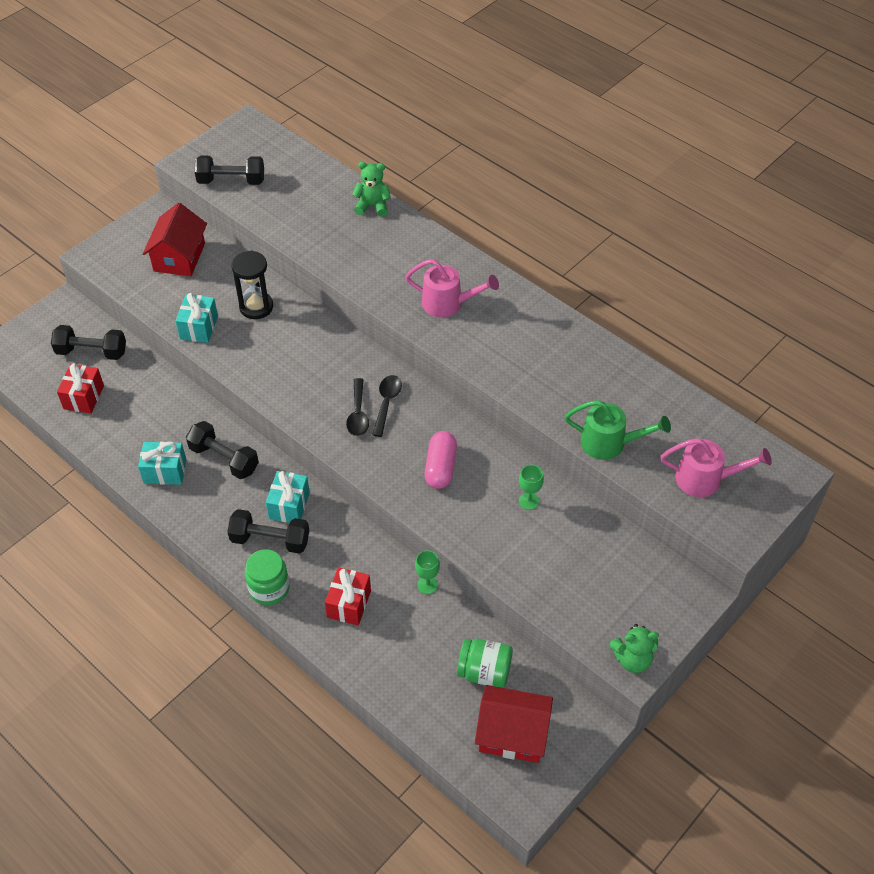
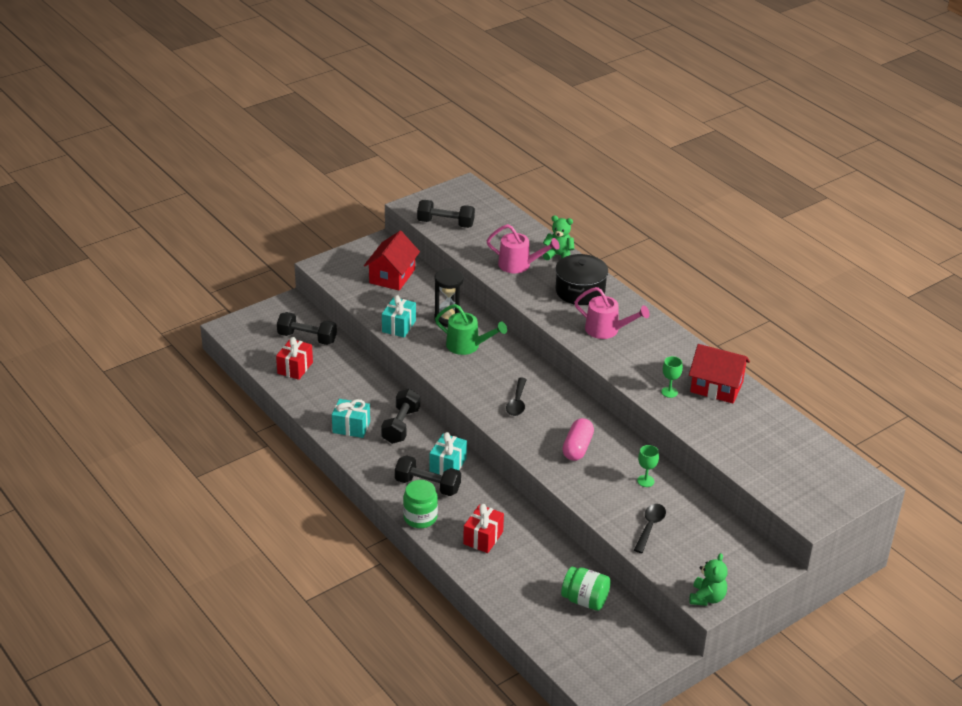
camera: 10 degrees right, 15 degrees down
black dumbbell [186,421,259,479] -> black dumbbell turned 60 degrees clockwise [381,389,420,444]
black spoon [372,375,402,437] -> black spoon moved to [634,504,666,553]
green goblet [415,550,440,594] -> green goblet moved to [661,356,683,398]
red house [475,685,553,763] -> red house moved to [689,344,750,403]
green watering can [565,400,671,460] -> green watering can moved to [435,304,507,355]
green teddy bear [609,624,659,673] -> green teddy bear turned 75 degrees counterclockwise [689,553,728,606]
pink watering can [661,438,772,497] -> pink watering can moved to [487,224,560,273]
none -> black pot [555,254,608,305]

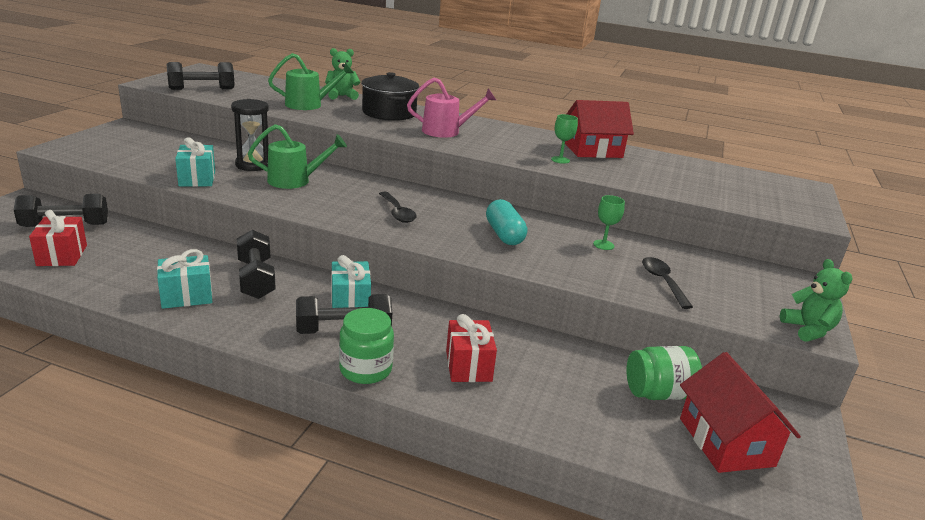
camera: 35 degrees left, 10 degrees down
red house [364,231,420,291] -> red house moved to [680,352,801,473]
pink watering can [487,224,560,273] -> green watering can [268,53,354,110]
pink capsule [562,418,594,461] -> turquoise capsule [486,199,527,245]

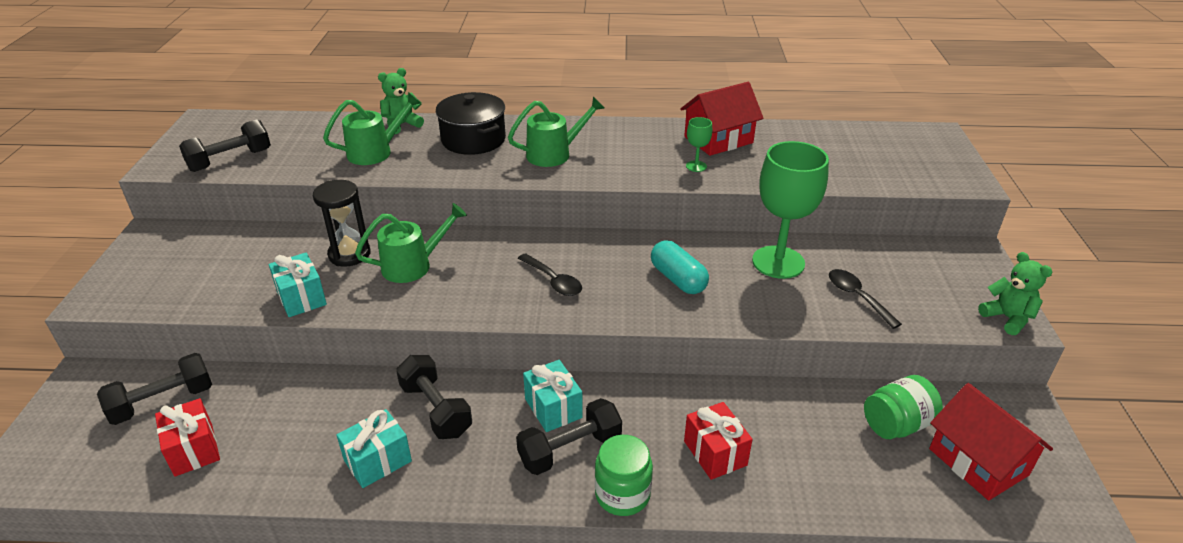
camera: 15 degrees left, 10 degrees up
pink watering can [407,77,496,138] -> green watering can [508,96,605,167]
green goblet [593,195,625,250] -> green goblet [752,141,829,279], size x2.32

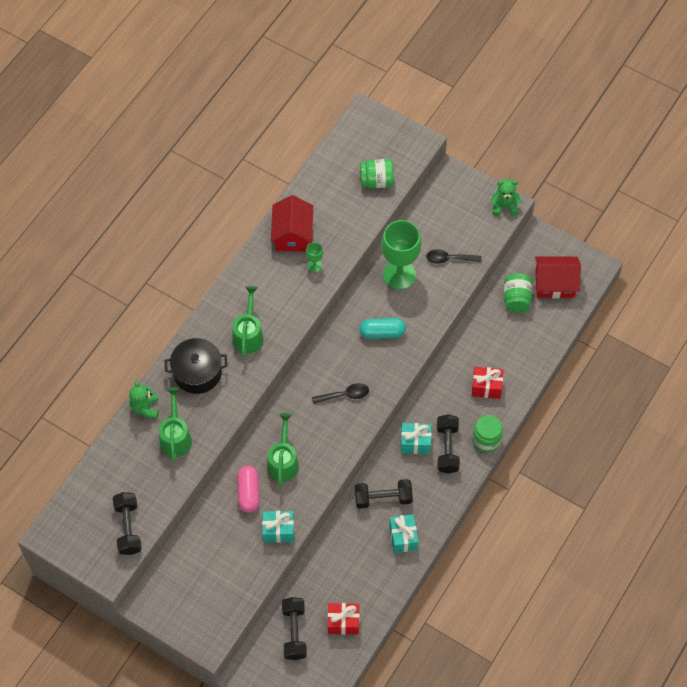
camera: 60 degrees left, 25 degrees up
black hourglass [313,180,371,266] -> pink capsule [237,466,260,513]
none -> green jar [360,159,394,188]

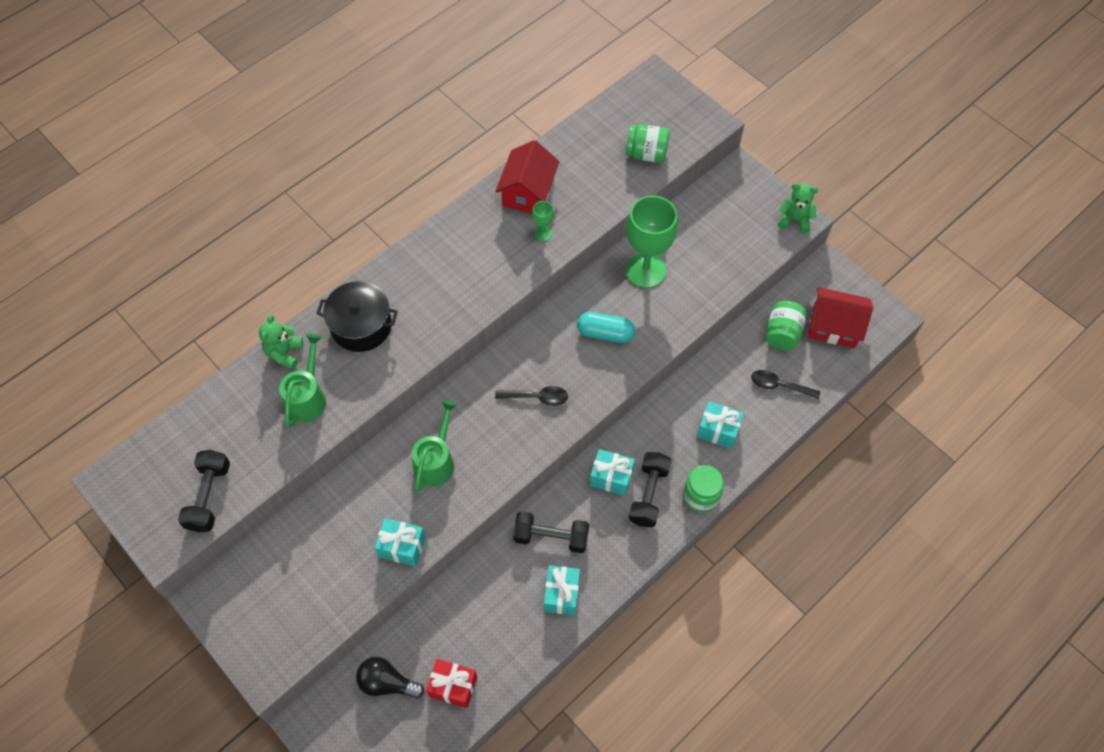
camera: 15 degrees right, 0 degrees up
green watering can [232,286,264,357] -> none
pink capsule [237,466,260,513] -> none
black dumbbell [282,597,307,660] -> black light bulb [356,657,424,699]
black spoon [426,249,482,264] -> black spoon moved to [751,370,820,399]
red gift [472,367,503,399] -> turquoise gift [697,401,744,449]

